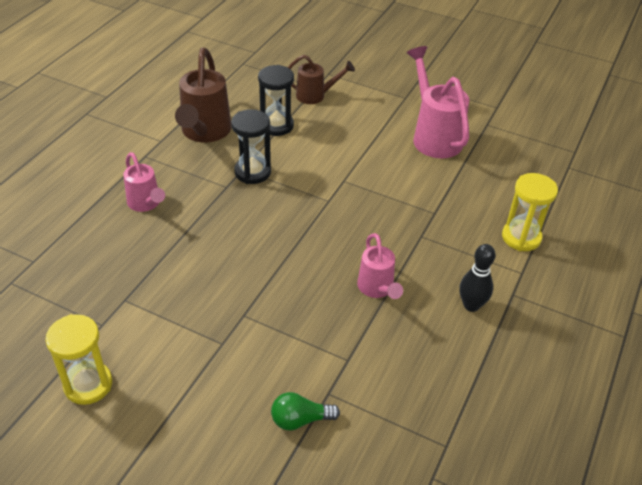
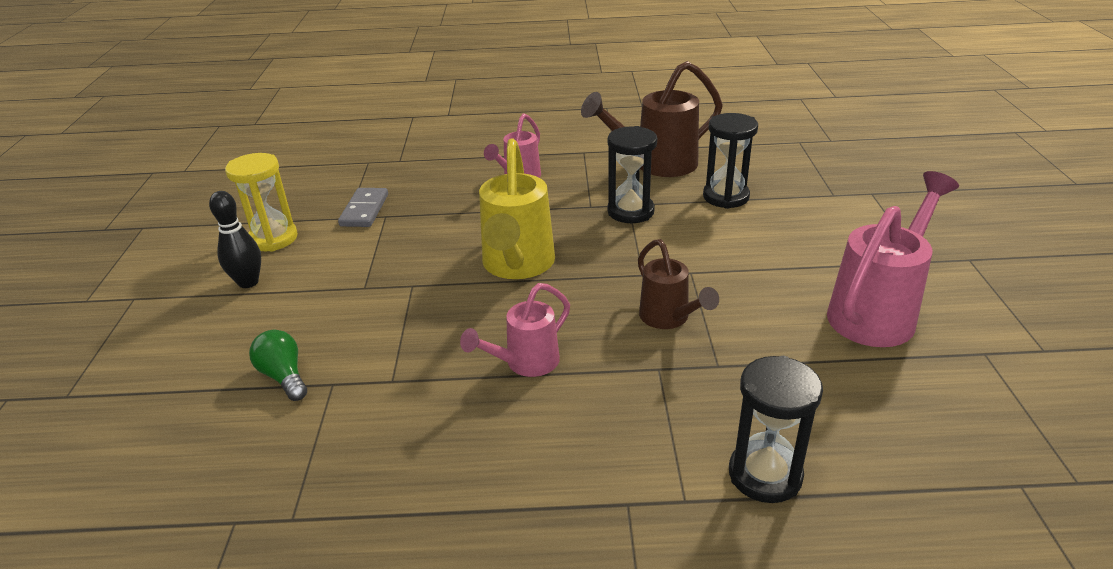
camera: 65 degrees right, 10 degrees down
brown watering can [287,55,355,104] -> brown watering can moved to [638,239,719,329]
black bowling pin [459,244,496,312] -> black bowling pin moved to [209,191,261,288]
yellow hourglass [502,173,558,251] -> black hourglass [729,356,823,503]
none -> grey domino [338,188,388,227]
none -> yellow watering can [479,138,555,279]

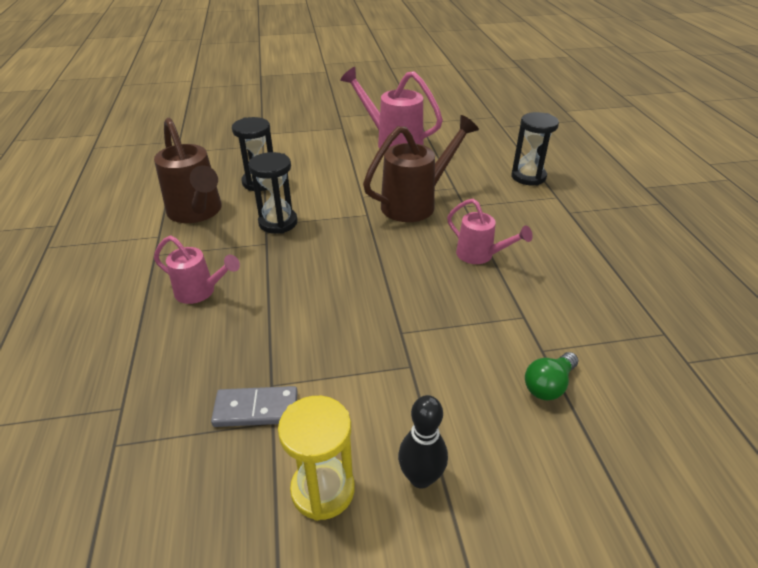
camera: 100 degrees left, 5 degrees up
yellow watering can [479,138,555,279] -> none
brown watering can [638,239,719,329] -> brown watering can [363,115,479,222], size x1.67

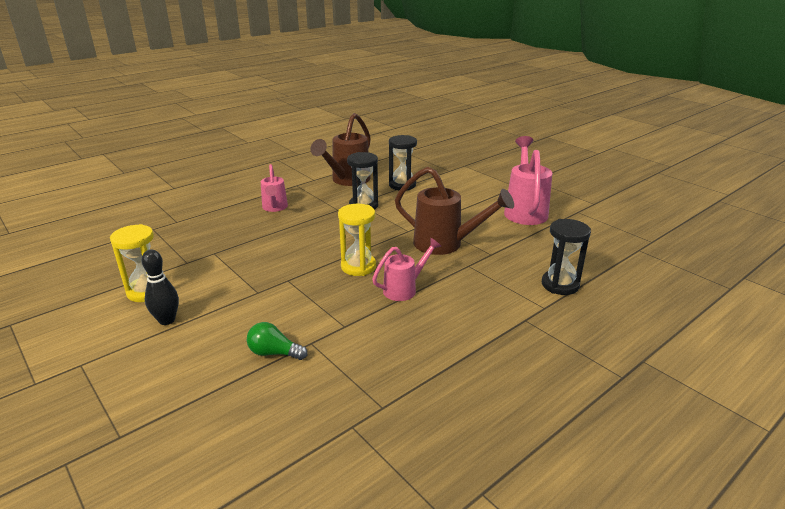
camera: 60 degrees right, 10 degrees down
grey domino [211,386,298,427] -> none
pink watering can [447,199,533,264] -> pink watering can turned 135 degrees counterclockwise [372,238,441,301]
none -> yellow hourglass [338,204,376,276]

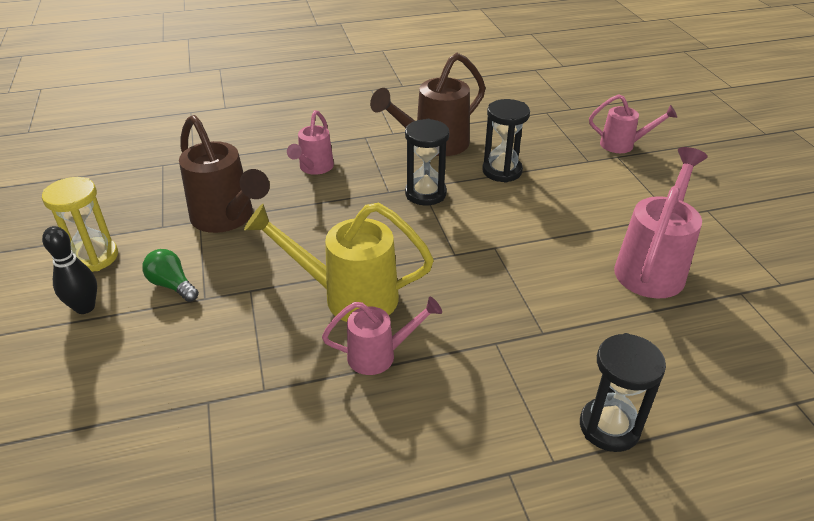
camera: 25 degrees right, 10 degrees up
green light bulb [247,322,308,360] -> green light bulb moved to [142,249,199,302]
yellow hourglass [338,204,376,276] -> yellow watering can [244,203,434,322]
brown watering can [395,167,514,255] -> brown watering can moved to [179,115,270,233]
none -> pink watering can [589,94,677,153]

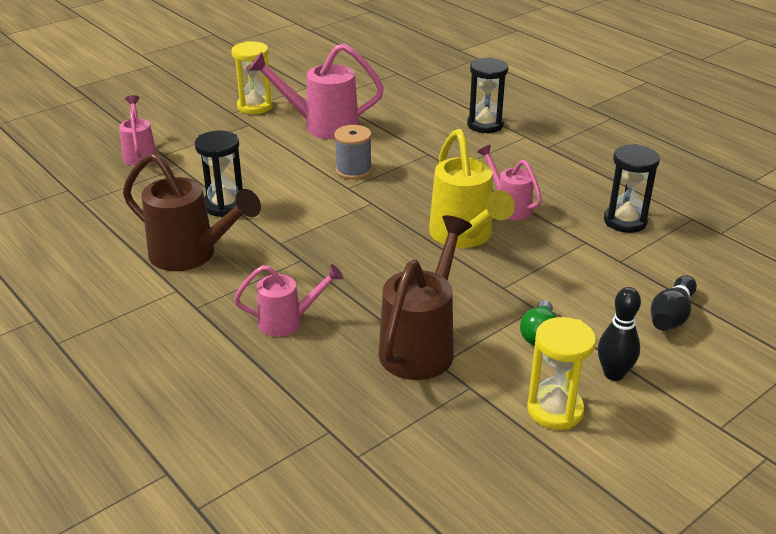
camera: 115 degrees left, 5 degrees down
black hourglass [405,119,449,205] -> black hourglass moved to [604,144,660,233]
none -> yellow hourglass [232,41,273,114]
none -> grey spool [334,125,372,179]
none -> black bowling pin [651,275,697,331]

